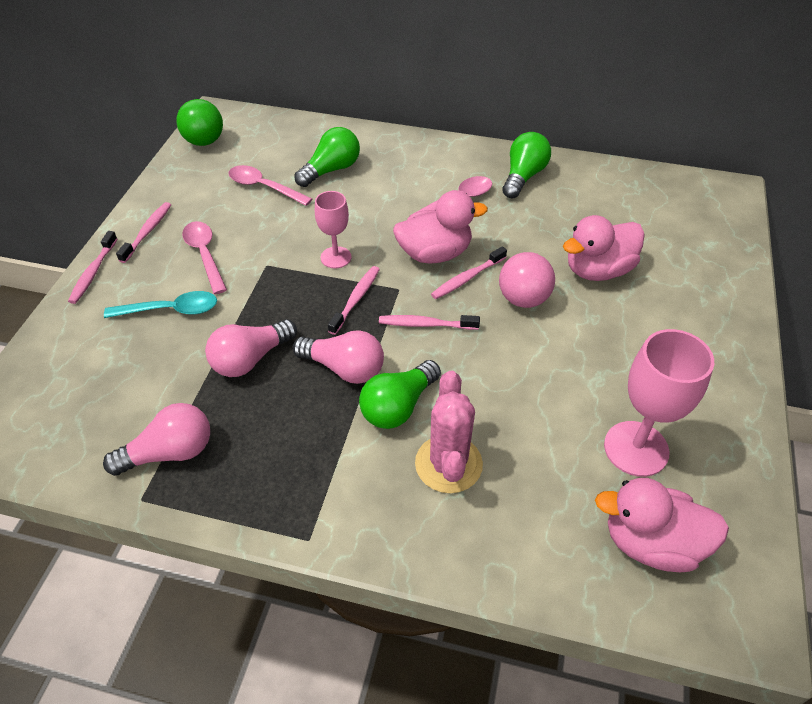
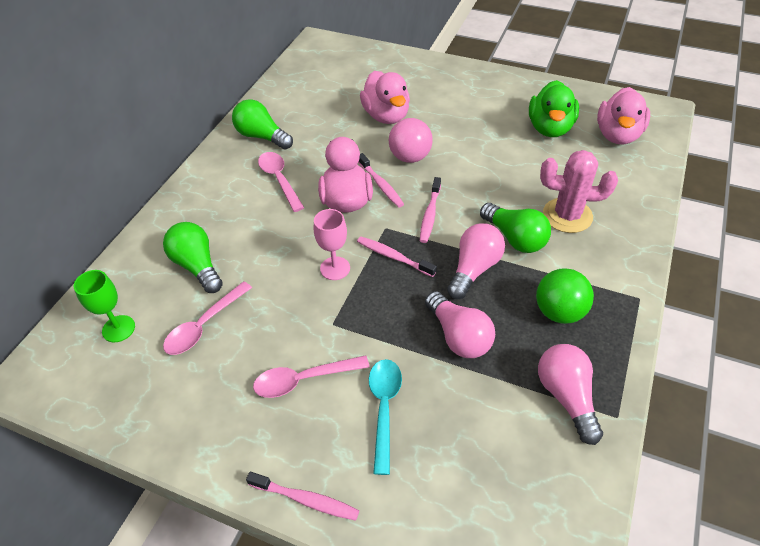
camera: 80 degrees left, 0 degrees up
pink toothbrush [116,202,171,263] -> none
green ball [176,99,223,146] -> green ball moved to [536,268,594,324]
pink goblet [604,329,714,477] -> green duck [529,80,579,137]
none -> green goblet [74,270,135,342]

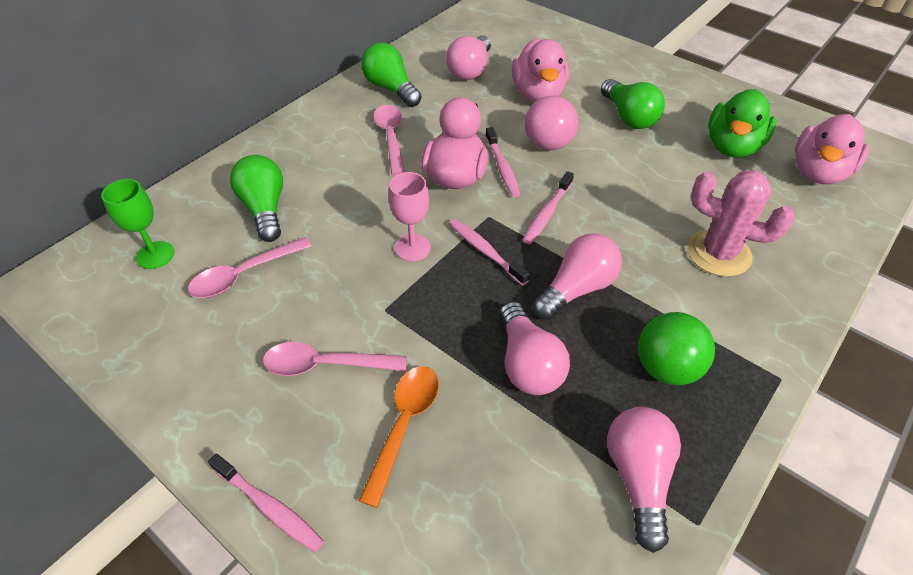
camera: 15 degrees right, 0 degrees up
turquoise spoon [369,359,402,475] -> orange spoon [359,366,439,508]
green light bulb [480,203,551,253] -> green light bulb moved to [601,79,665,129]
none -> pink light bulb [446,35,491,80]

